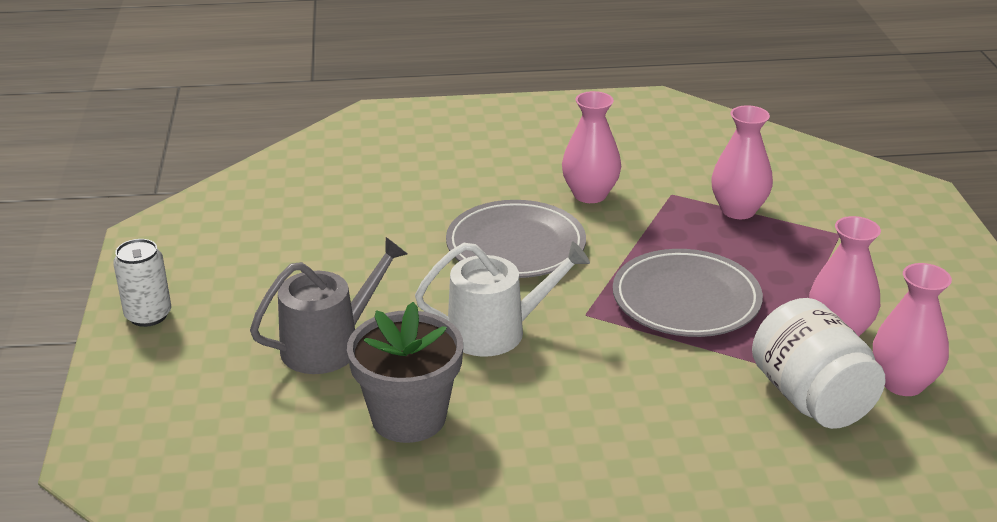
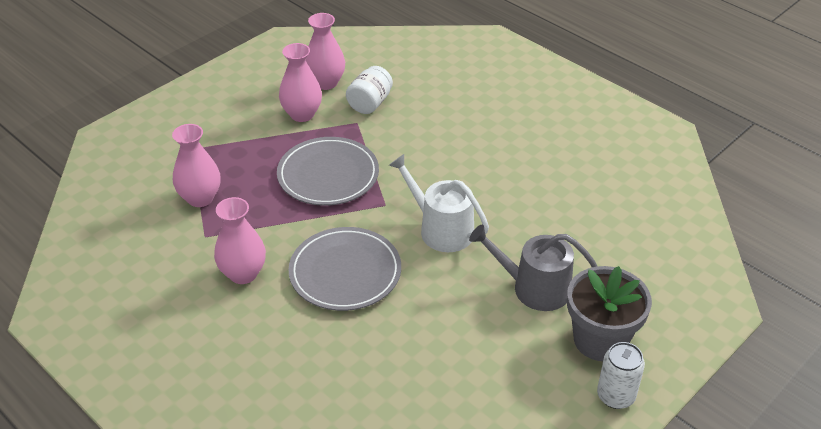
camera: 130 degrees left, 10 degrees up
grey flower pot [347,302,463,443] -> grey flower pot moved to [567,266,652,361]
white jar [752,298,886,429] -> white jar [346,66,393,114], size x0.66

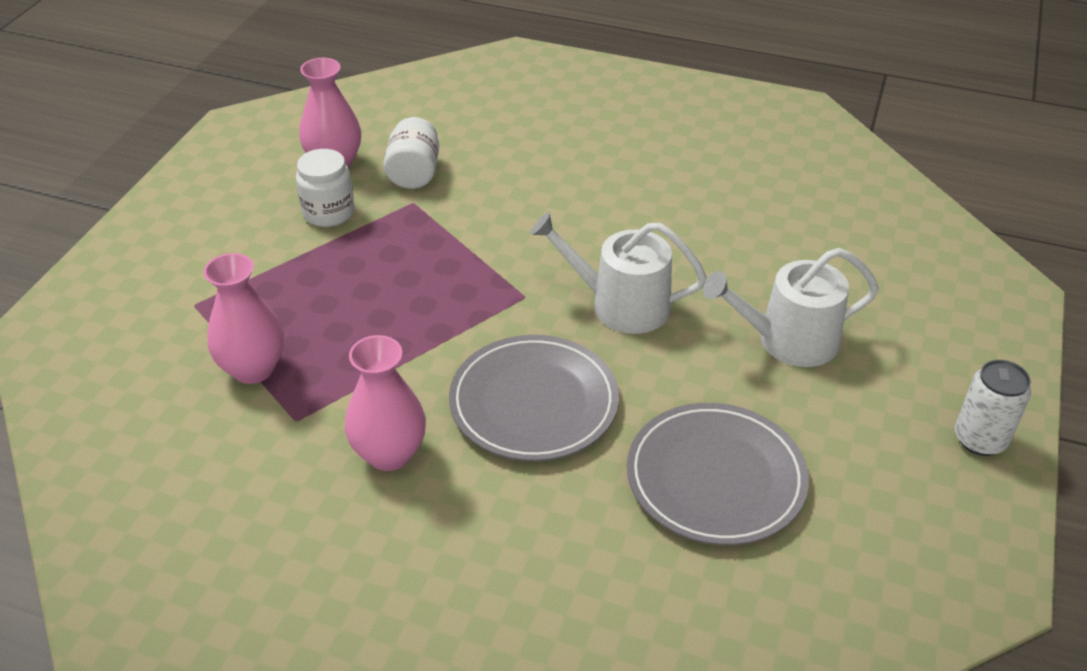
camera: 25 degrees left, 0 degrees up
grey plate [277,137,379,206] -> grey plate moved to [627,403,809,545]
pink vase [279,43,322,122] -> white jar [296,149,355,227]
grey watering can [469,225,597,311] -> white watering can [703,248,879,367]
grey flower pot [567,266,652,361] -> none

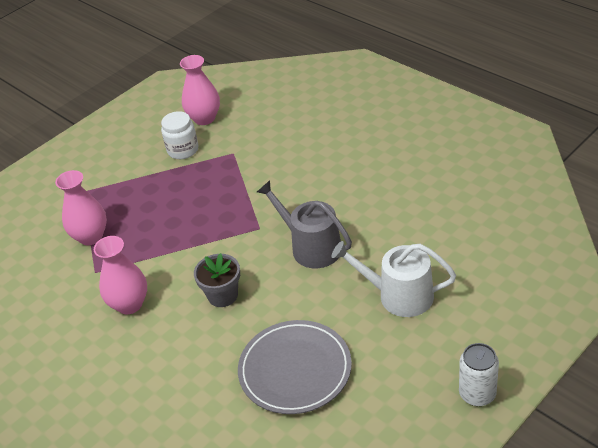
camera: 30 degrees right, 0 degrees up
white jar [384,117,439,189] -> none
grey plate [449,335,619,461] -> grey flower pot [194,253,240,307]
white watering can [530,212,707,334] -> grey watering can [257,180,352,268]

